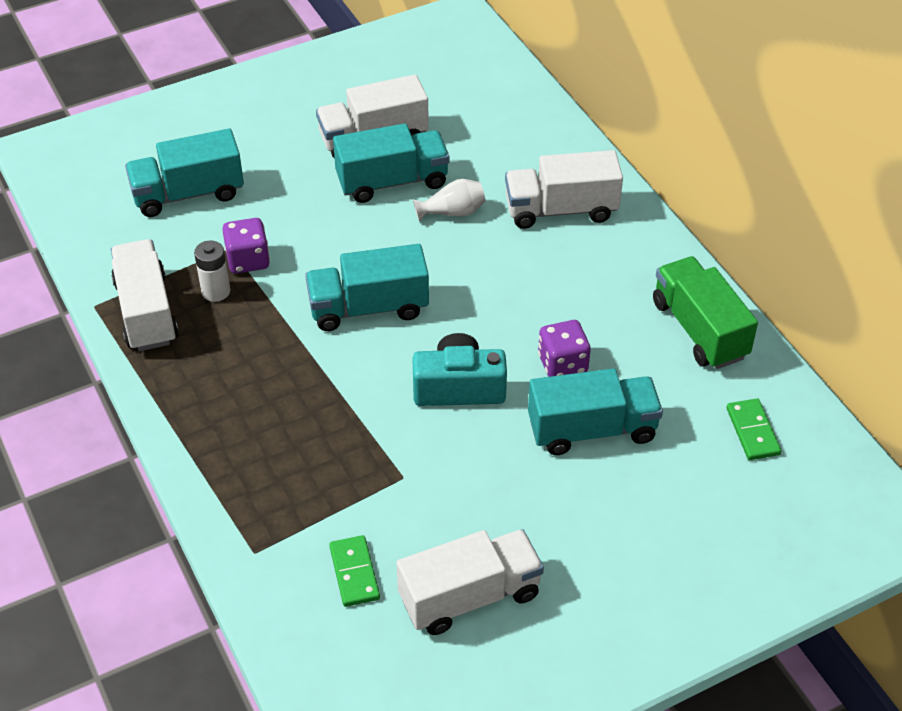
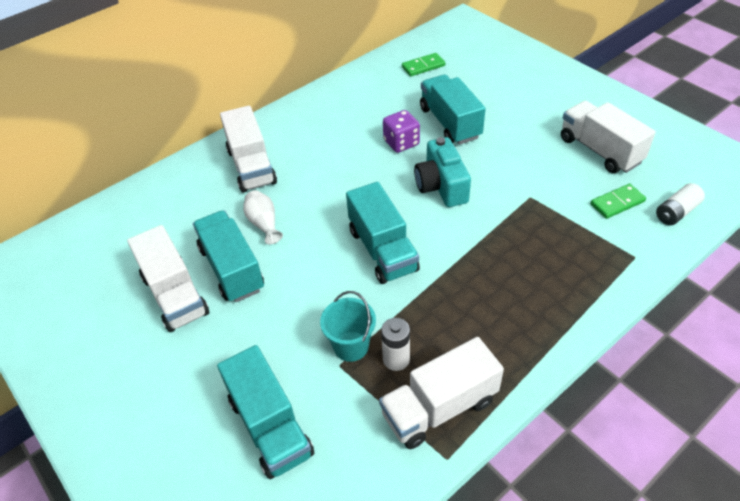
camera: 100 degrees left, 0 degrees up
purple dice [222,218,270,274] -> turquoise bucket [320,291,376,362]
green truck [653,256,758,369] -> none
none -> white battery [656,183,705,225]

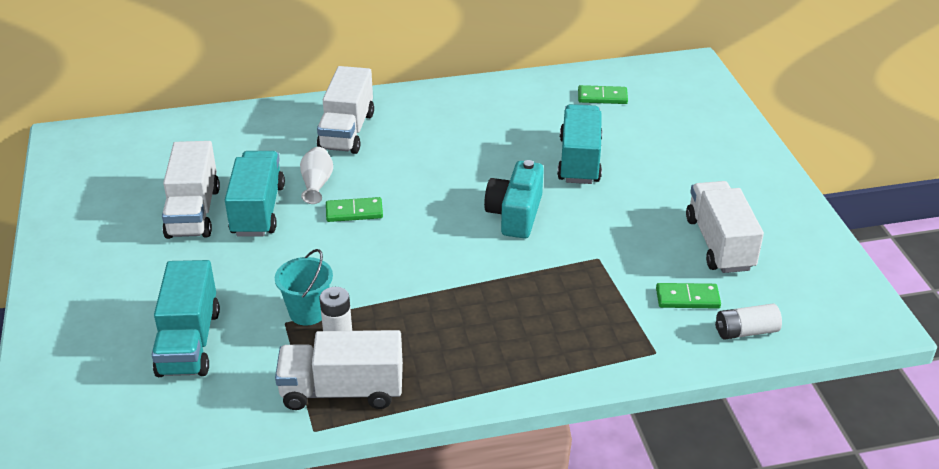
camera: 25 degrees right, 10 degrees down
turquoise truck [346,182,420,284] -> none
purple dice [383,110,420,153] -> none
none -> green domino [326,197,383,222]

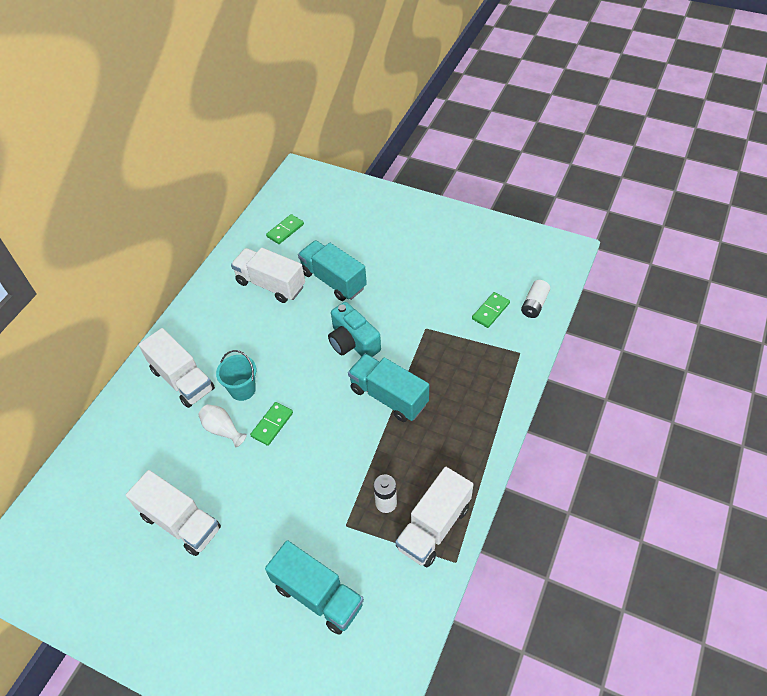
camera: 50 degrees left, 15 degrees up
turquoise truck [225,151,285,237] -> turquoise truck moved to [348,354,429,422]
turquoise bucket [275,249,333,325] -> turquoise bucket moved to [216,350,256,401]
white truck [686,181,764,273] -> white truck moved to [231,248,305,303]

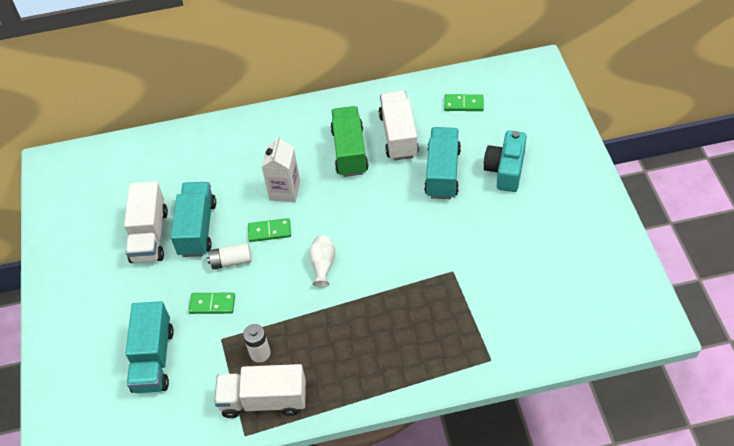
camera: 55 degrees right, 0 degrees up
white truck [139,328,215,408] -> none
white vase [198,404,247,448] -> white vase moved to [309,235,336,287]
turquoise bucket [216,350,256,401] -> white carton [261,135,300,202]
turquoise camera [328,302,381,357] -> turquoise camera moved to [484,130,527,192]
turquoise truck [348,354,429,422] -> turquoise truck moved to [170,182,216,257]
green domino [472,292,510,328] -> green domino moved to [189,292,235,314]
white battery [521,280,550,318] -> white battery moved to [207,243,252,270]
none -> green truck [330,106,369,177]

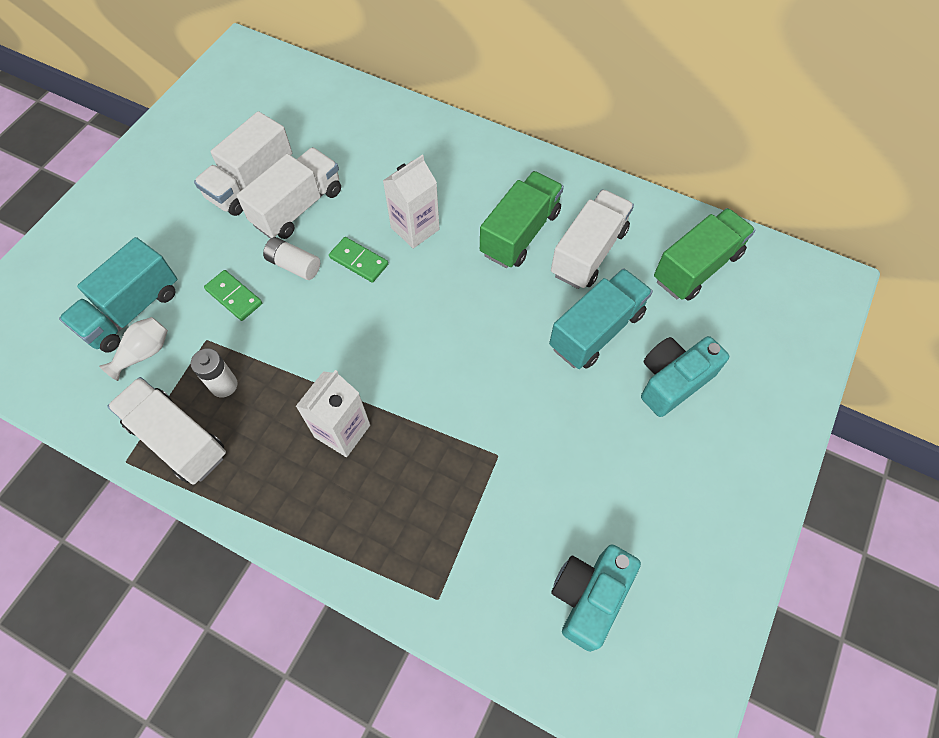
camera: 35 degrees right, 10 degrees up
turquoise truck [170,182,216,257] -> white truck [237,147,341,239]
white vase [309,235,336,287] -> white vase moved to [99,317,168,381]
green domino [444,94,484,111] -> green truck [654,208,755,301]
none -> white carton [296,370,370,457]
none -> turquoise camera [551,544,641,652]

